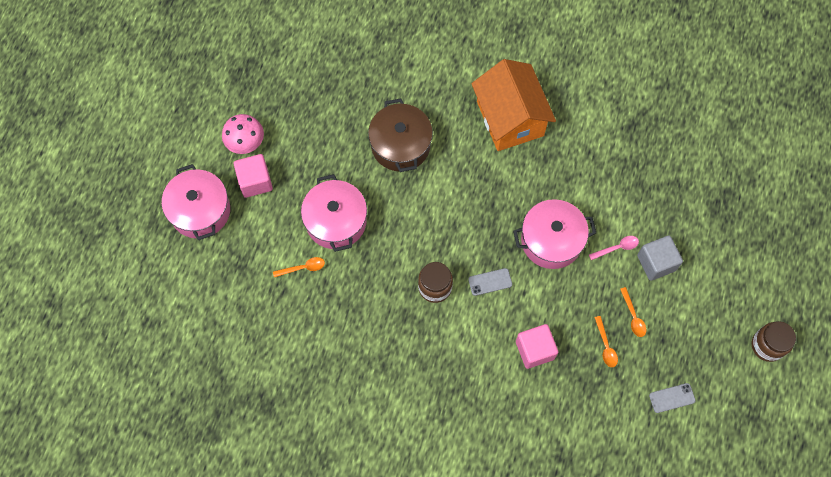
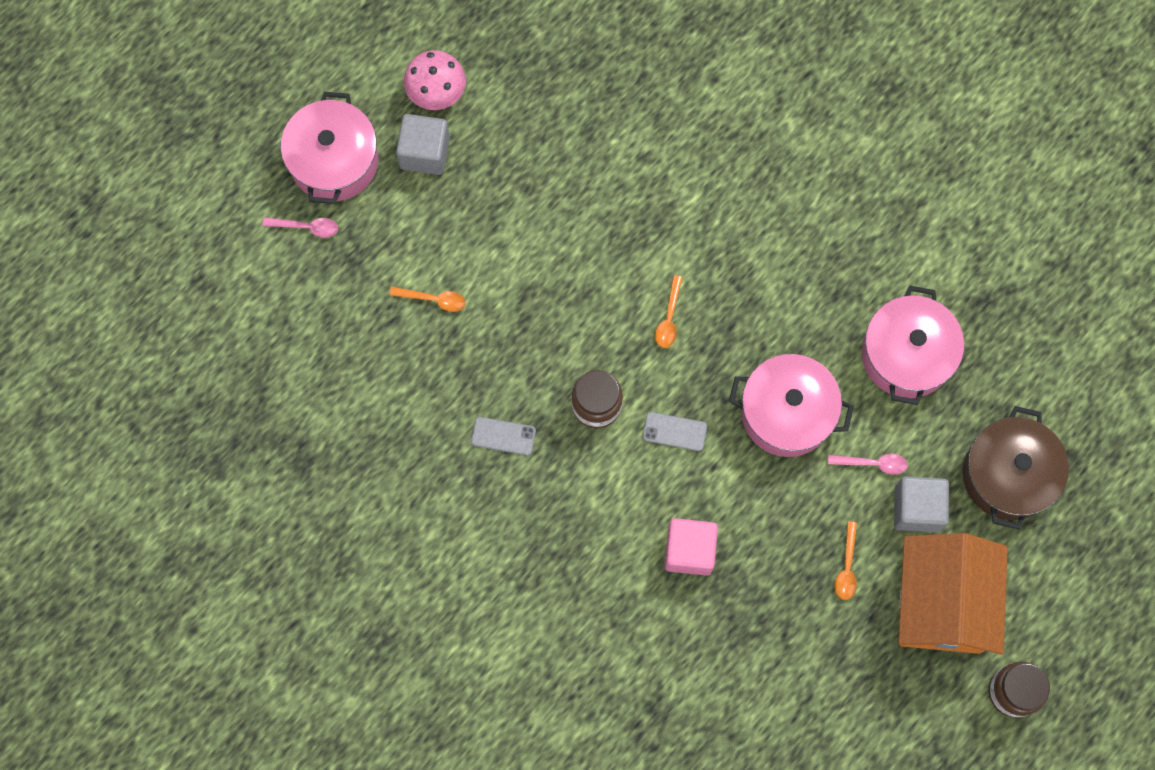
camera: 25 degrees right, 5 degrees up
pink cube [234,154,273,198] -> grey cube [396,114,450,175]
pink pot [301,174,367,252] -> pink pot moved to [862,286,964,405]
brown pot [368,99,433,172] -> brown pot moved to [963,406,1069,529]
orange house [471,59,556,151] -> orange house moved to [899,533,1008,654]
orange spoon [594,316,618,367] -> orange spoon moved to [655,275,683,348]
grey phone [649,383,696,413] -> grey phone moved to [471,417,536,456]
none -> pink spoon [262,217,338,238]

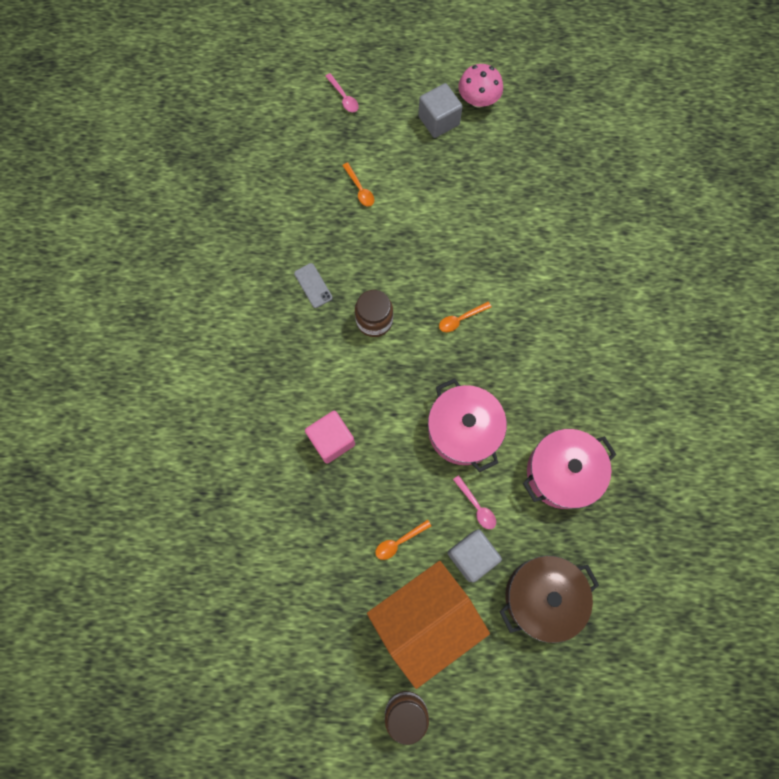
camera: 50 degrees right, 0 degrees up
pink pot [281,92,378,204] -> none
grey phone [643,412,707,451] -> none

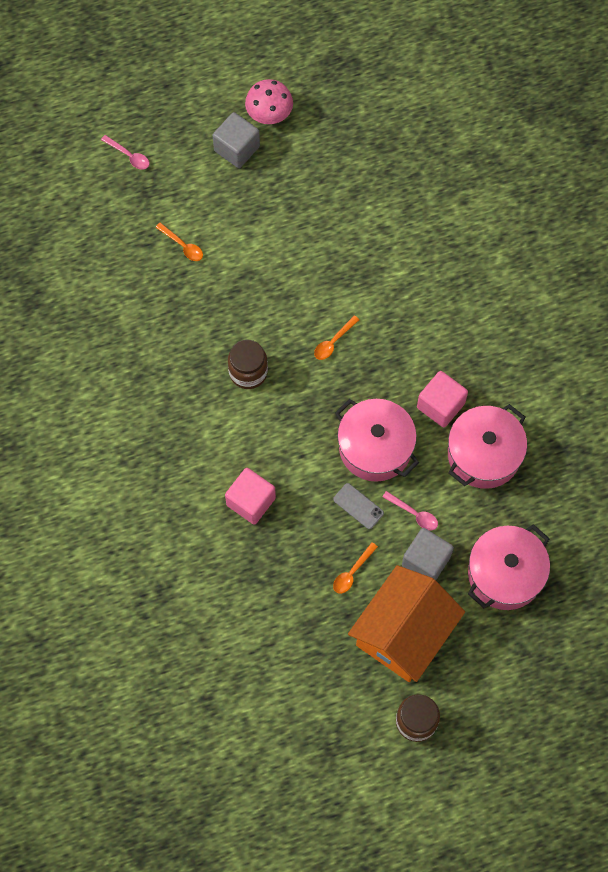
camera: 20 degrees left, 5 degrees down
grey phone [294,263,333,308] -> grey phone moved to [333,483,384,529]
brown pot [499,556,599,643] -> pink pot [468,524,550,610]
none -> pink cube [417,371,468,428]

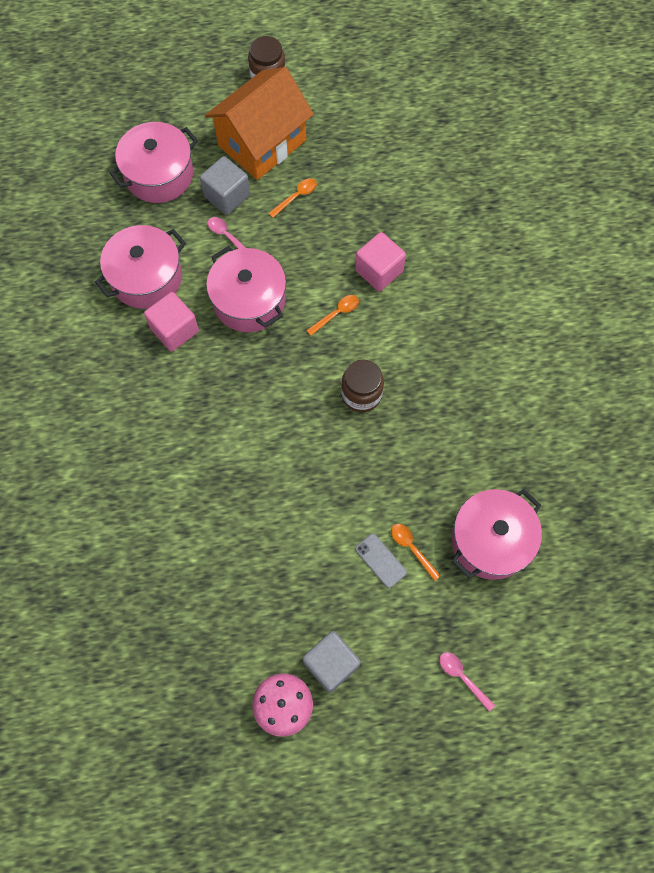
camera: 170 degrees left, 0 degrees up
orange spoon [314,315,359,360] -> orange spoon moved to [306,295,359,336]
grey phone [333,483,384,529] -> grey phone moved to [355,534,407,588]
none -> pink pot [451,489,542,580]

